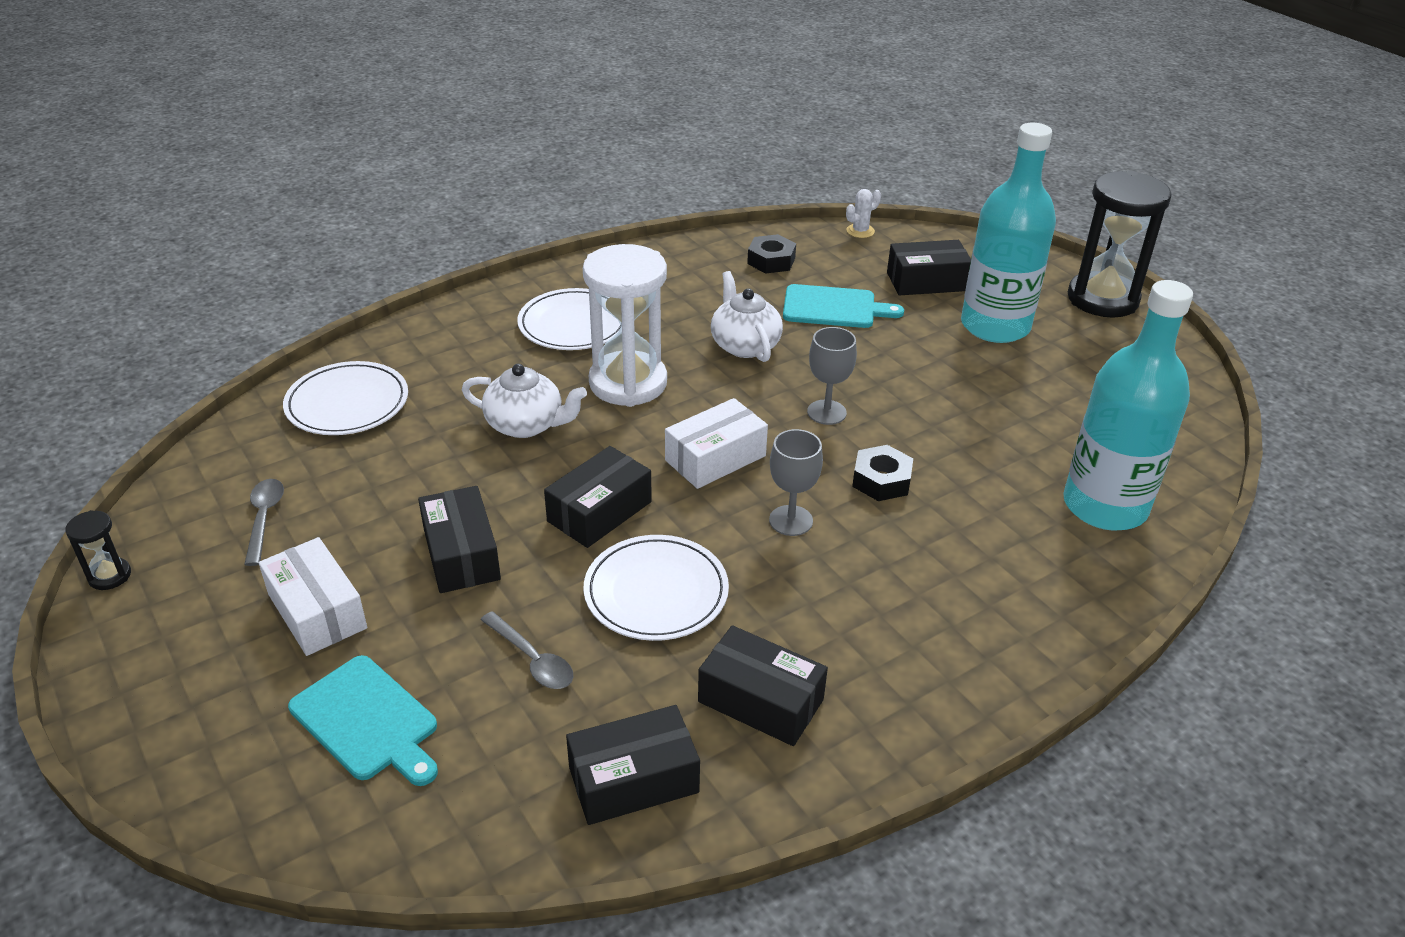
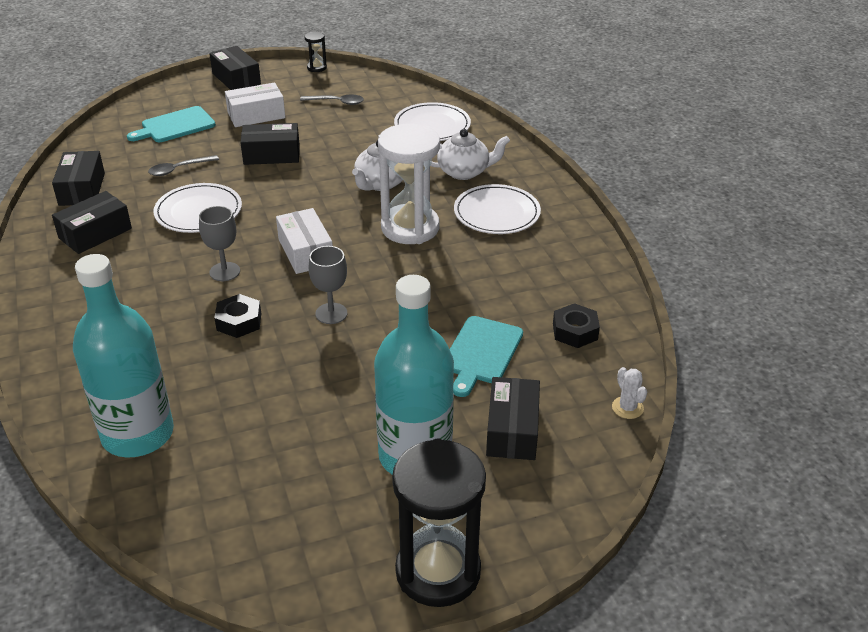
camera: 105 degrees right, 0 degrees up
black box [544,446,652,548] -> black box moved to [209,46,261,90]
white teapot [711,271,783,362] -> white teapot moved to [430,129,510,180]

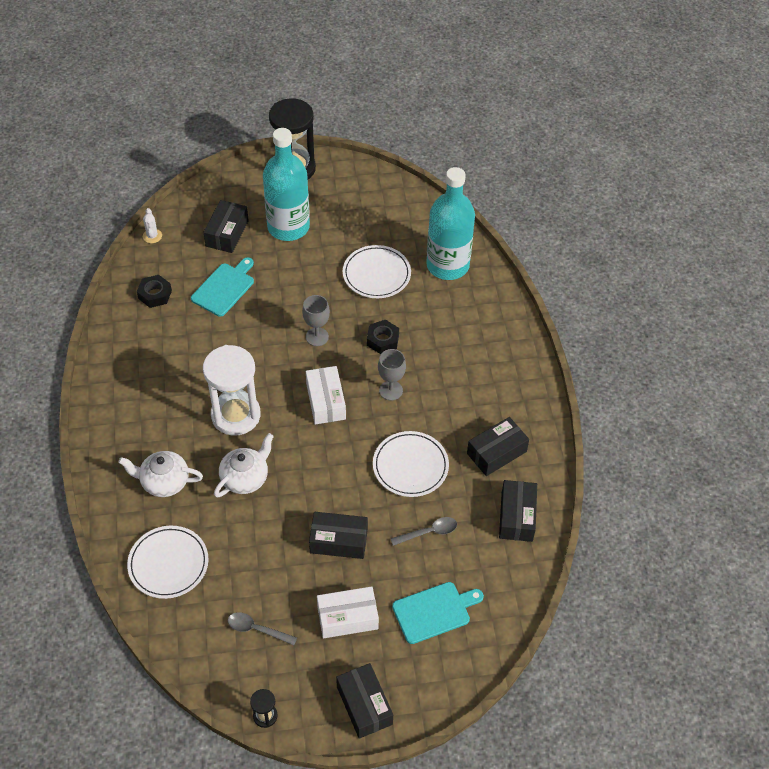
camera: 170 degrees left, 15 degrees up
white plate [454,184,541,234] -> white plate moved to [343,245,411,298]

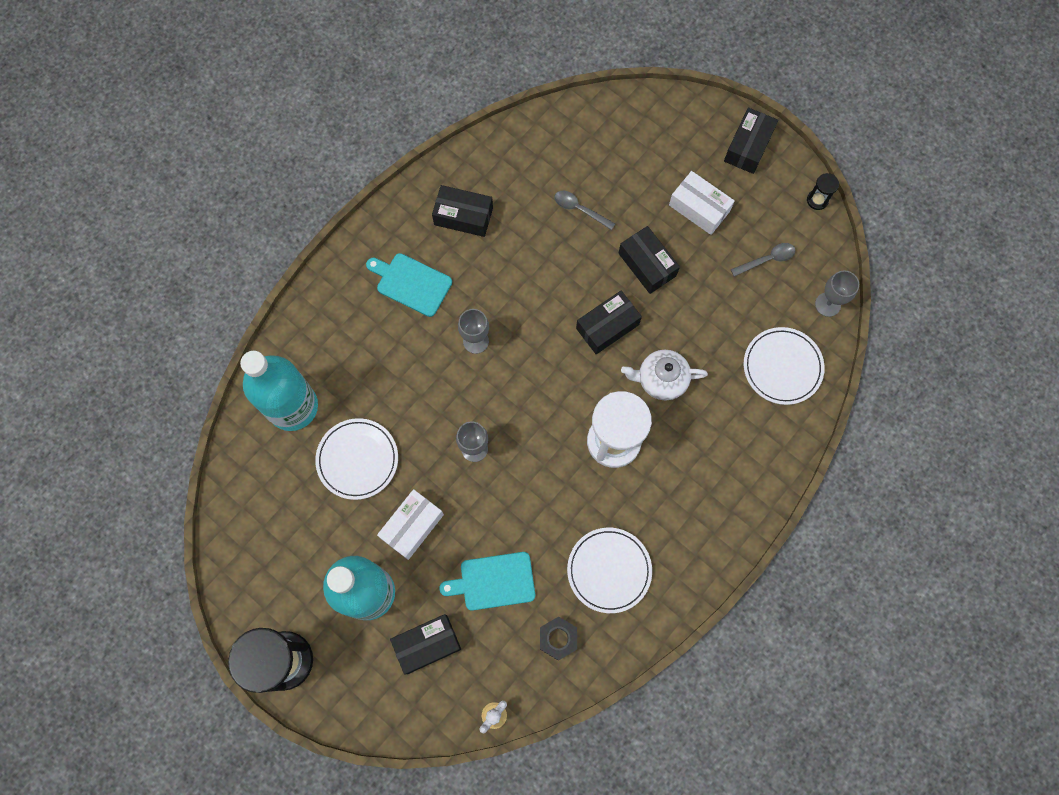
camera: 130 degrees left, 20 degrees up
white teapot [118,451,203,497] -> none
grey spoon [228,612,297,645] -> grey spoon turned 90 degrees counterclockwise [731,243,795,277]
white box [306,366,346,425] -> white box moved to [377,489,444,560]
black nut [367,320,399,354] -> none
white plate [373,431,449,497] -> white plate moved to [567,528,652,613]
turquoise cutting board [392,582,484,644] -> turquoise cutting board moved to [366,253,452,317]
black box [499,480,537,542] -> black box moved to [576,290,642,354]
none -> grey goblet [815,270,859,317]

